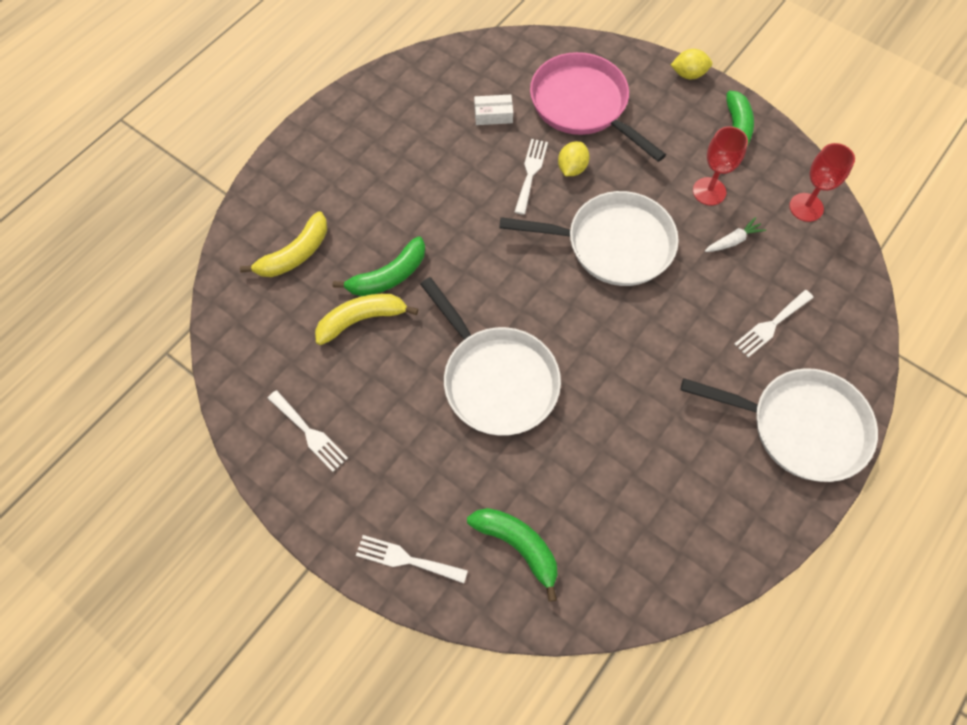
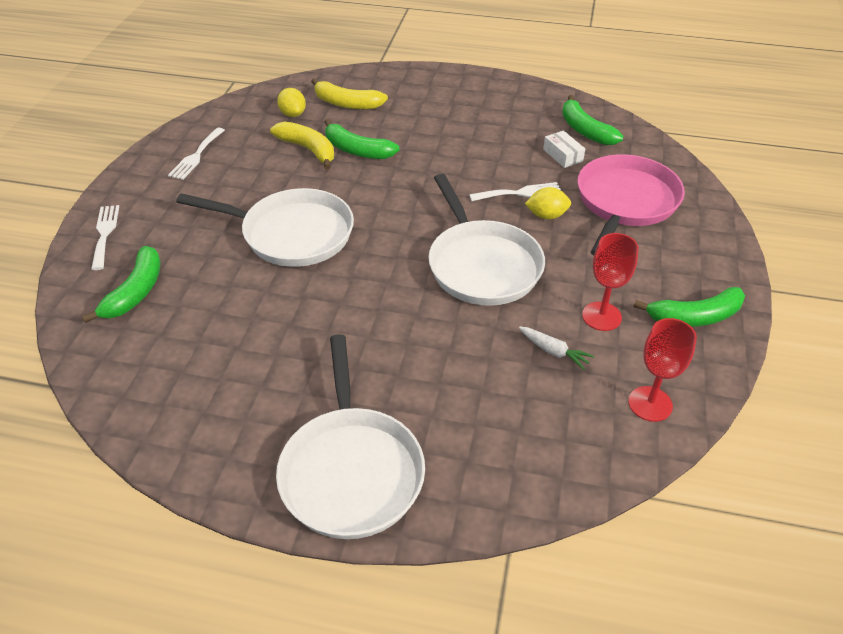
camera: 65 degrees right, 20 degrees down
white pan [420,277,561,436] -> white pan turned 105 degrees counterclockwise [176,188,354,267]
yellow lemon [671,49,712,80] -> yellow lemon moved to [277,88,306,117]
white fork [734,290,814,357] -> none
none -> green banana [562,95,623,145]

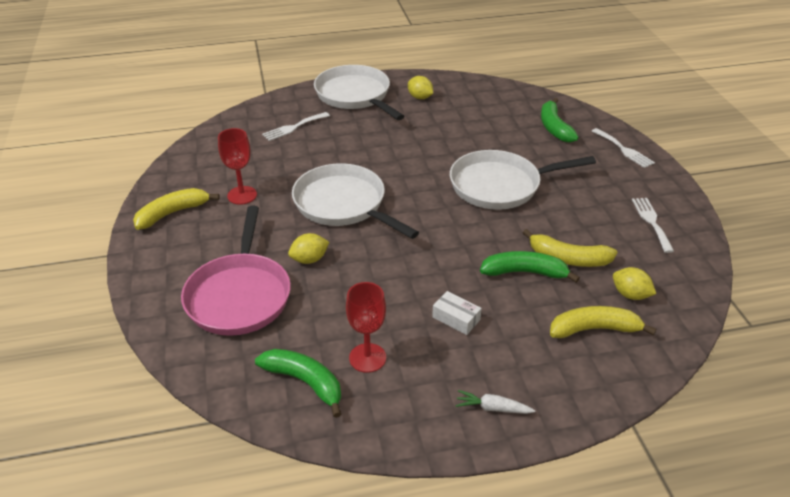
camera: 155 degrees right, 5 degrees down
white fork [469,182,561,201] -> white fork moved to [262,112,330,141]
white carrot [519,326,594,370] -> white carrot moved to [456,390,535,414]
white box [543,131,585,168] -> white box moved to [432,291,482,335]
red goblet [628,318,697,422] -> red goblet moved to [346,282,386,373]
green banana [634,287,745,327] -> yellow banana [133,188,220,230]
none -> yellow lemon [408,76,433,99]

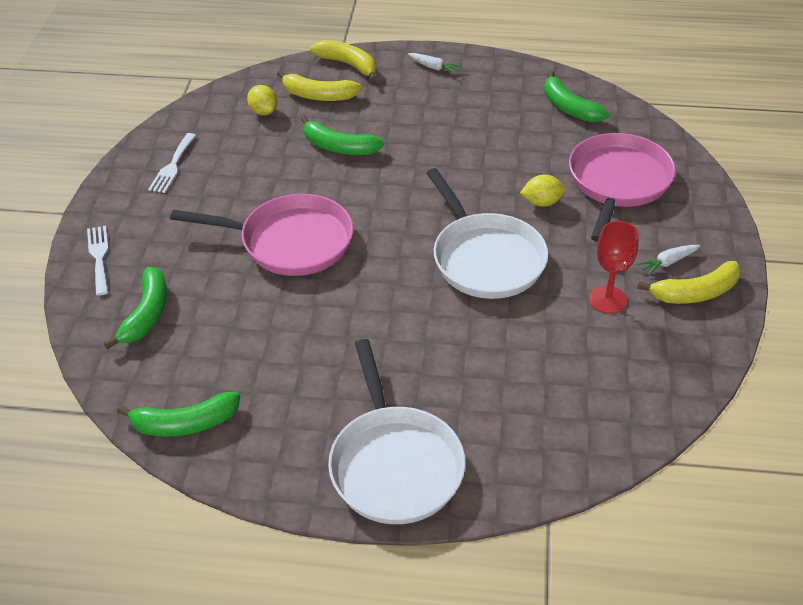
camera: 160 degrees left, 5 degrees up
white fork [262,112,330,141] -> none
red goblet [346,282,386,373] -> none
yellow lemon [408,76,433,99] -> none
white box [432,291,482,335] -> none
white pan [450,150,596,210] -> pink pan [170,194,354,276]
yellow banana [523,229,617,267] -> yellow banana moved to [310,40,377,81]
none -> green banana [117,392,240,437]
none -> white carrot [636,245,700,276]

